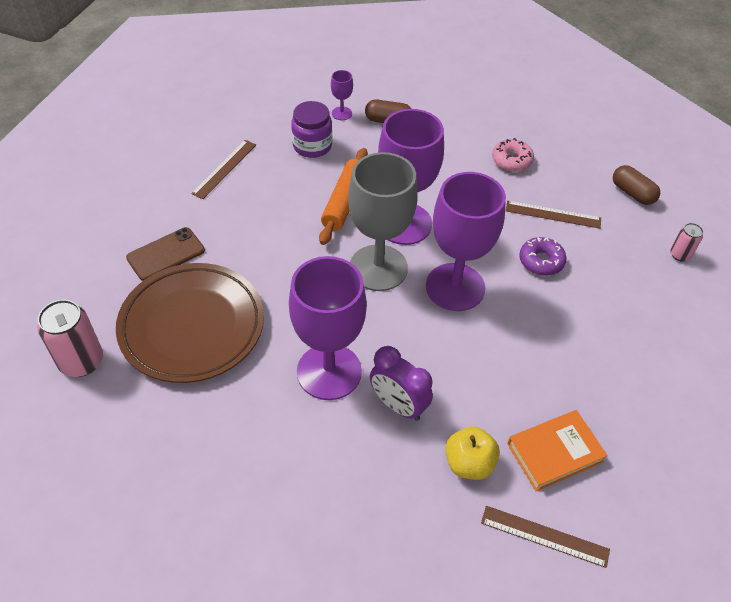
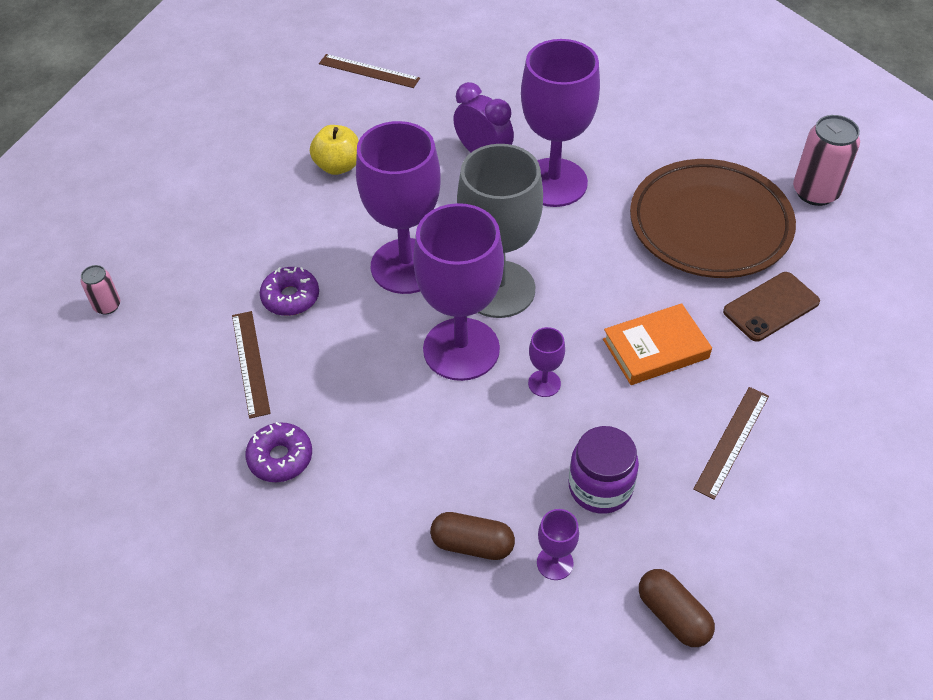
camera: 175 degrees left, 0 degrees up
orange rolling pin [319,148,368,245] -> purple goblet [528,327,565,397]
yellow apple [445,426,500,480] -> yellow apple moved to [310,125,359,175]
pink donut [492,138,534,172] -> purple donut [245,422,312,482]
brown ruler [506,201,601,229] -> brown ruler turned 60 degrees clockwise [232,311,271,419]
orange book [507,410,608,491] -> orange book moved to [603,303,712,385]
brown capsule [613,165,660,205] -> brown capsule moved to [639,569,715,647]

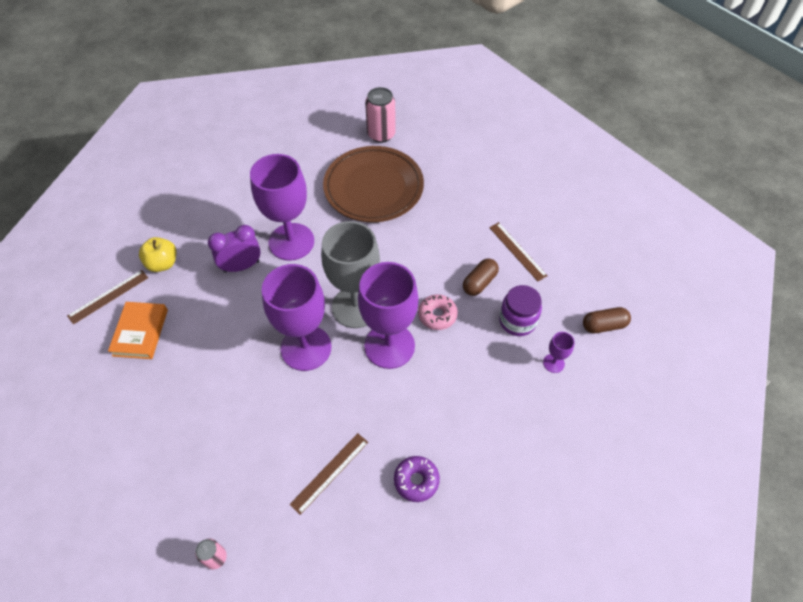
camera: 65 degrees left, 5 degrees up
brown ruler [232,311,271,419] -> brown ruler turned 60 degrees counterclockwise [289,433,368,515]
purple donut [260,267,319,316] -> none
yellow apple [310,125,359,175] -> yellow apple moved to [139,237,177,272]
brown capsule [430,512,515,560] -> brown capsule moved to [463,258,499,296]
purple goblet [528,327,565,397] -> pink donut [418,294,458,330]
orange book [603,303,712,385] -> orange book moved to [108,302,168,359]
brown phone [723,272,820,342] -> none

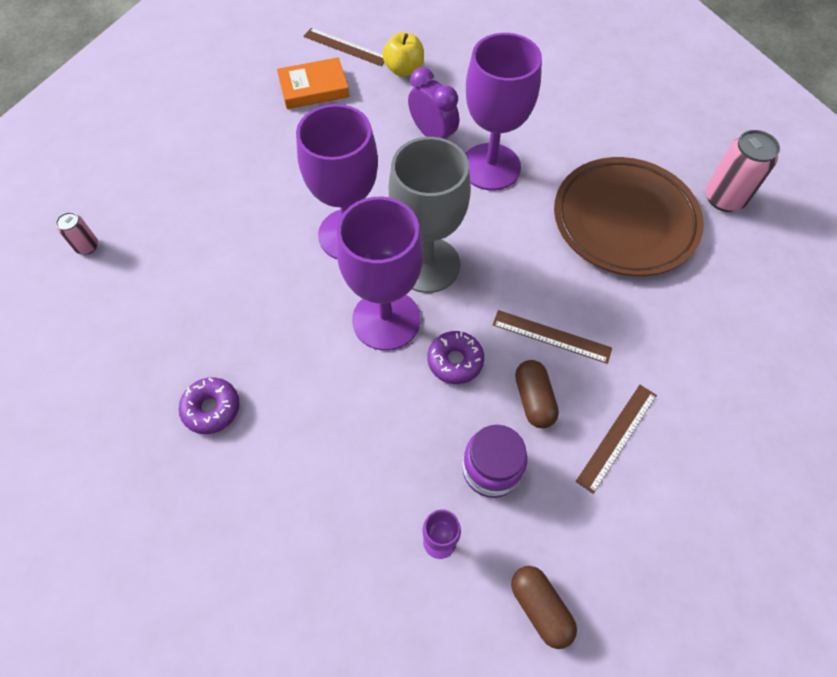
camera: 70 degrees right, 5 degrees up
brown ruler [289,433,368,515] -> brown ruler moved to [492,310,612,364]
pink donut [418,294,458,330] -> purple donut [428,331,484,384]
brown capsule [463,258,499,296] -> brown capsule turned 60 degrees clockwise [515,360,559,428]

